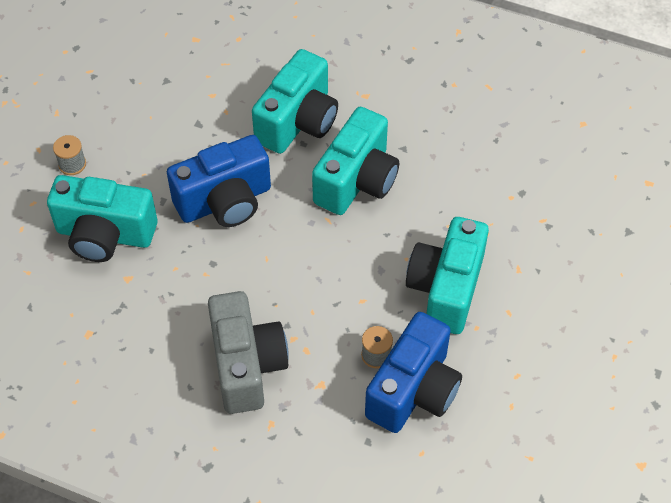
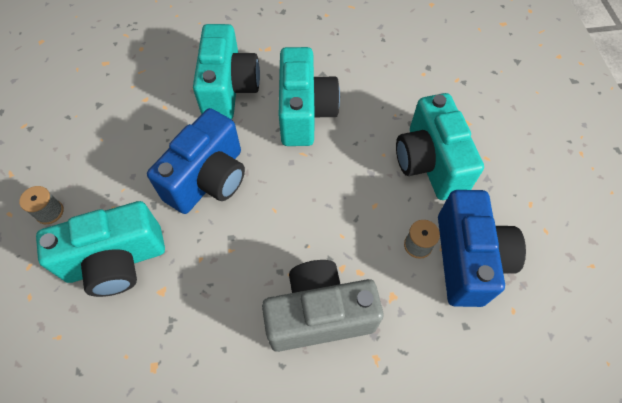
camera: 30 degrees left, 5 degrees up
grey camera [208,291,289,414] -> grey camera turned 60 degrees counterclockwise [262,260,383,352]

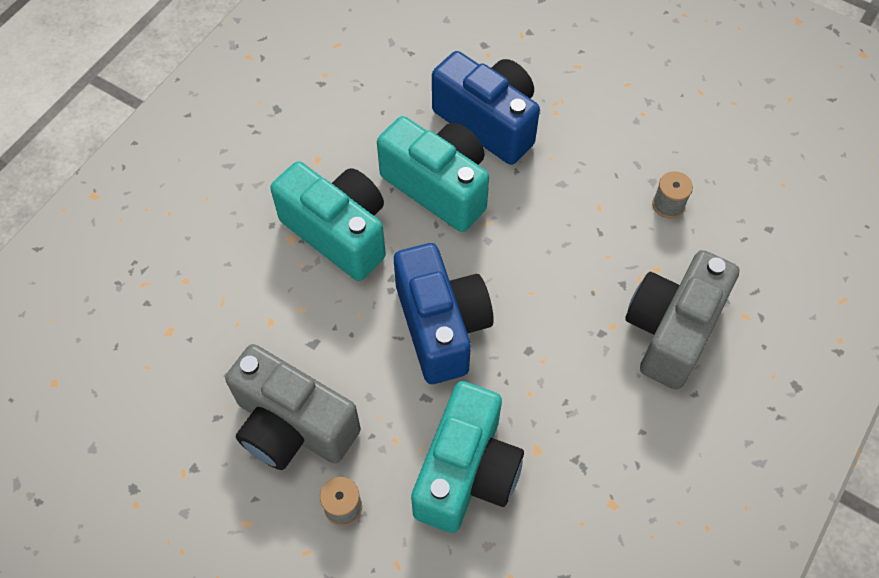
camera: 50 degrees left, 0 degrees up
turquoise camera [396,93,484,200] -> none
blue camera [438,190,526,307] -> blue camera moved to [432,51,540,165]
none -> grey camera [225,344,361,470]

